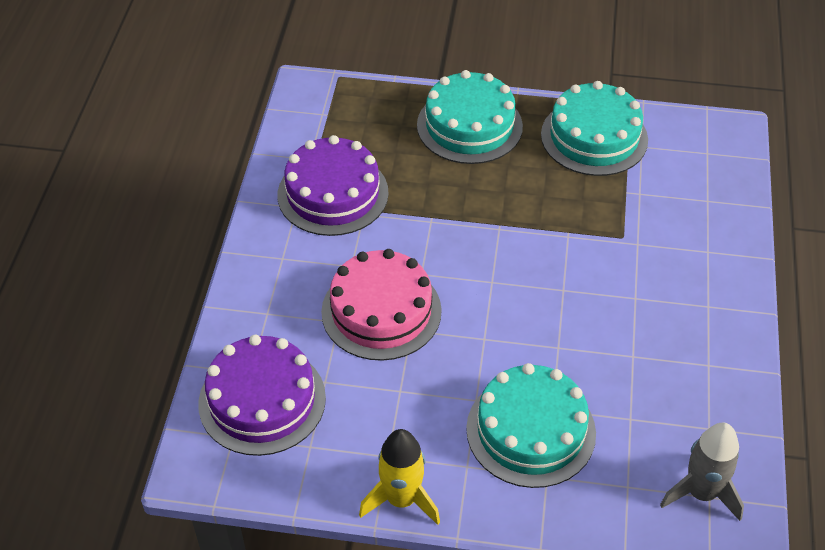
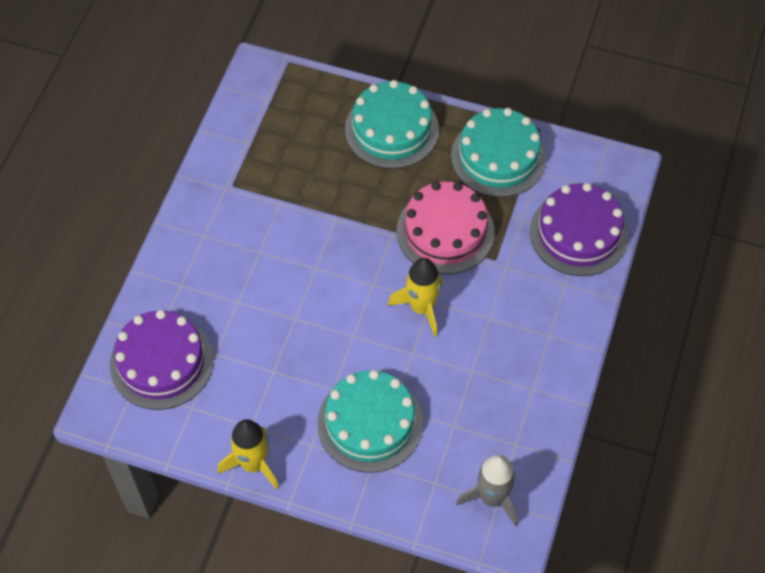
camera: 10 degrees right, 10 degrees up
purple cake [278,135,389,236] -> purple cake moved to [530,183,628,276]
pink cake [321,249,442,361] -> pink cake moved to [396,182,495,274]
none -> yellow rocket [388,258,443,337]

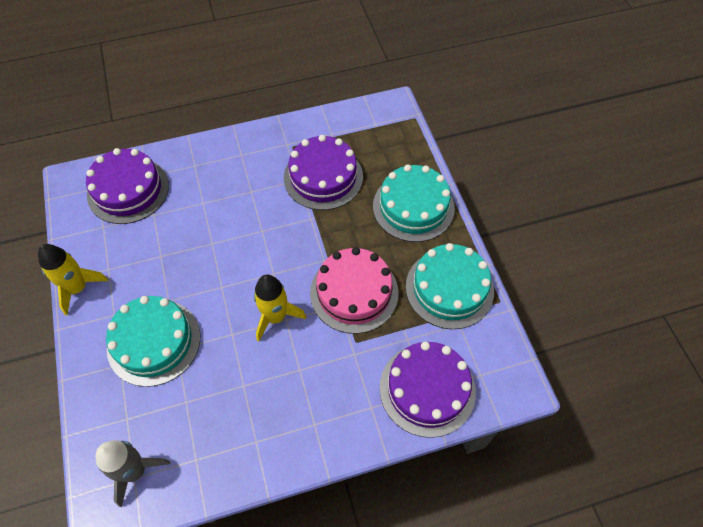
camera: 55 degrees right, 0 degrees up
none -> purple cake [284,135,363,210]

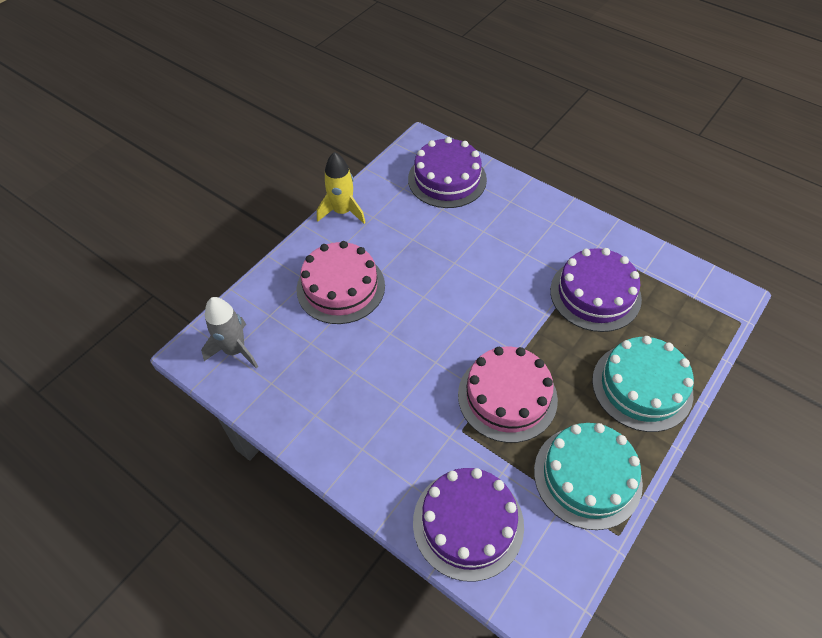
camera: 55 degrees right, 5 degrees down
turquoise cake [106,296,200,387] -> pink cake [297,241,385,324]
yellow rocket [254,274,306,342] -> none

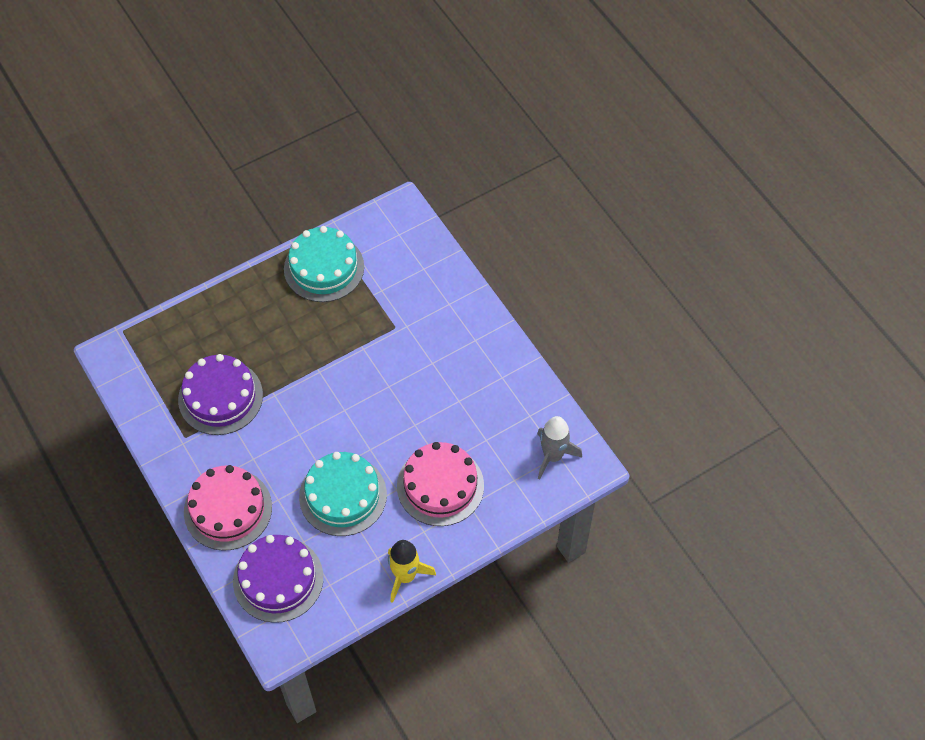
camera: 160 degrees left, 5 degrees up
purple cake [413,468,524,582] -> none
pink cake [458,347,558,443] -> pink cake moved to [184,465,272,550]
turquoise cake [592,336,694,432] -> turquoise cake moved to [299,452,387,536]

